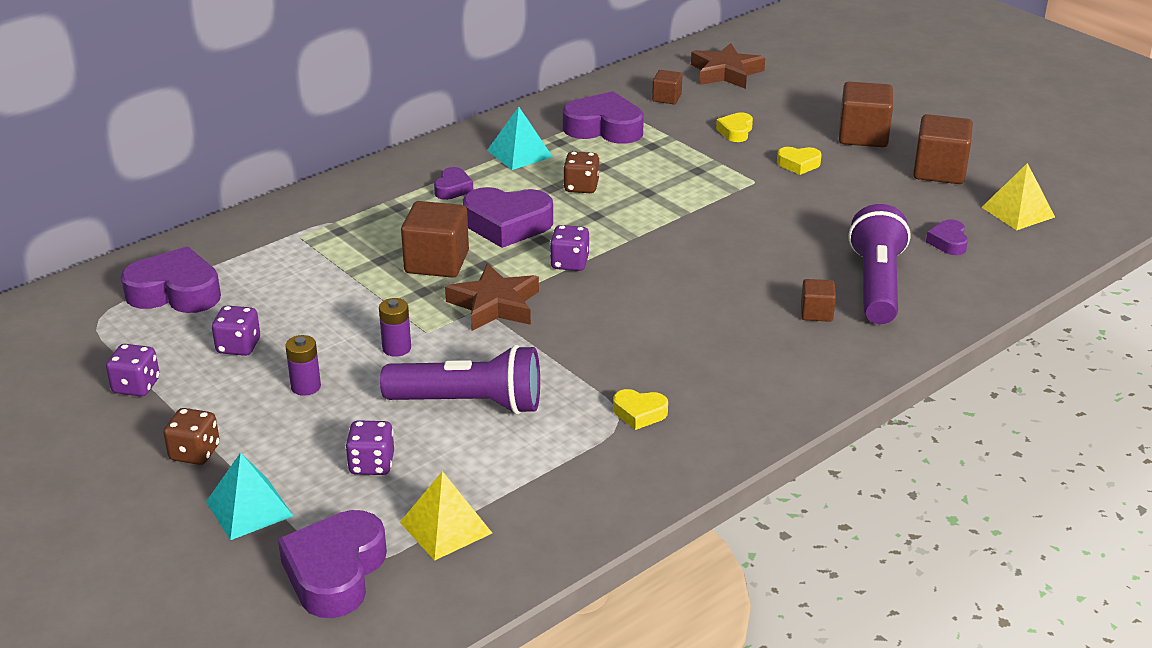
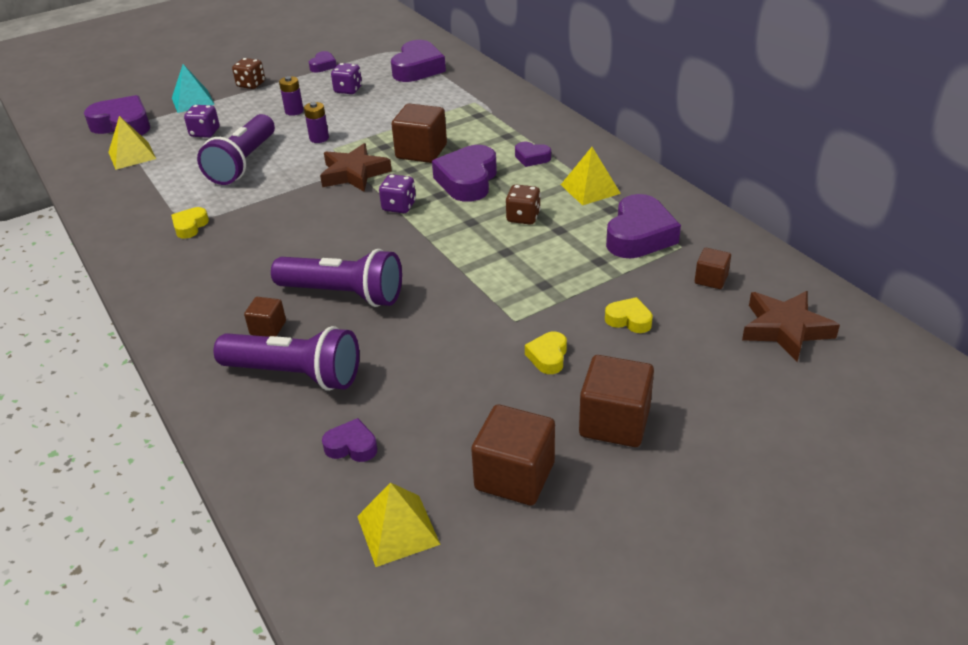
camera: 100 degrees right, 5 degrees up
purple dice [106,344,160,397] -> purple heart [309,51,337,72]
turquoise pyramid [487,107,553,170] -> yellow pyramid [561,147,621,205]
none -> purple flashlight [271,249,402,307]

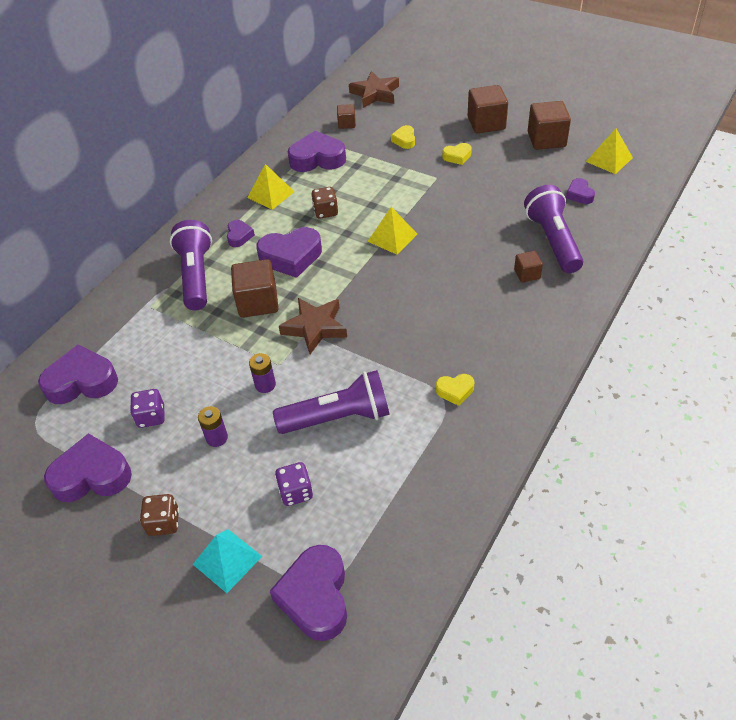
camera: 115 degrees left, 10 degrees up
yellow pyramid [108,116,156,170] -> yellow pyramid moved to [367,207,417,255]
purple flashlight [271,249,402,307] -> purple flashlight moved to [170,220,212,310]
purple heart [309,51,337,72] -> purple heart [44,433,132,502], size x1.94
purple dice [379,174,416,213] -> none

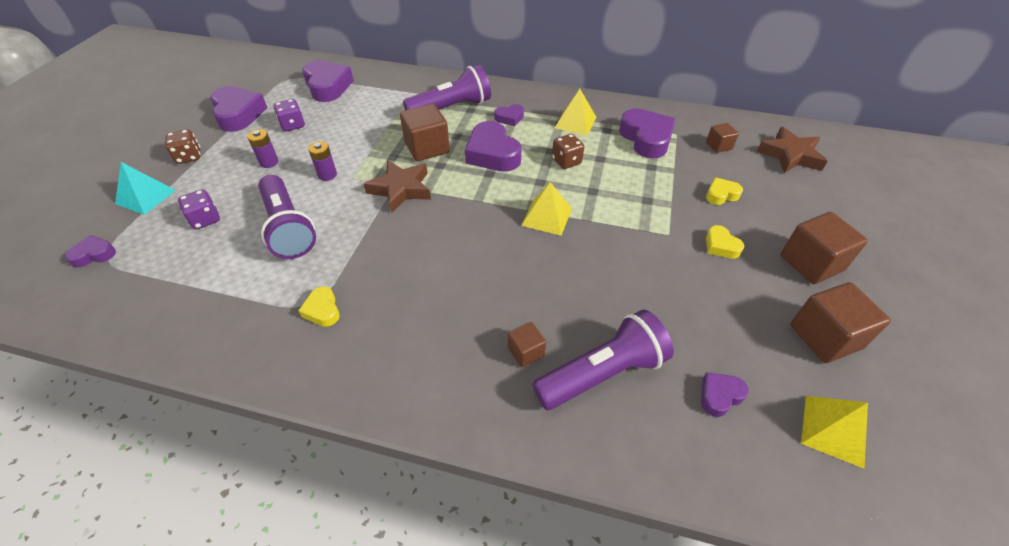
camera: 70 degrees right, 0 degrees up
purple heart [270,545,347,641] -> purple heart [65,235,116,267], size x0.51

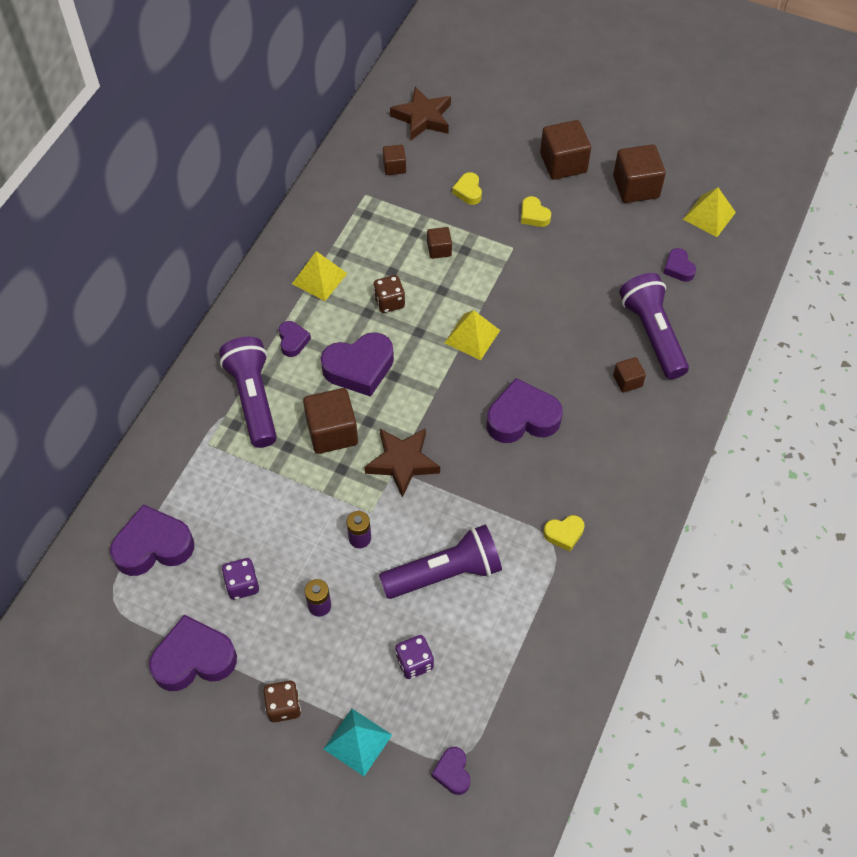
camera: 80 degrees left, 10 degrees up
purple heart [619,108,676,159] -> purple heart moved to [487,378,563,443]
yellow heart [706,225,744,259] -> yellow heart turned 75 degrees clockwise [521,196,551,227]
none -> brown cube [427,227,452,259]

